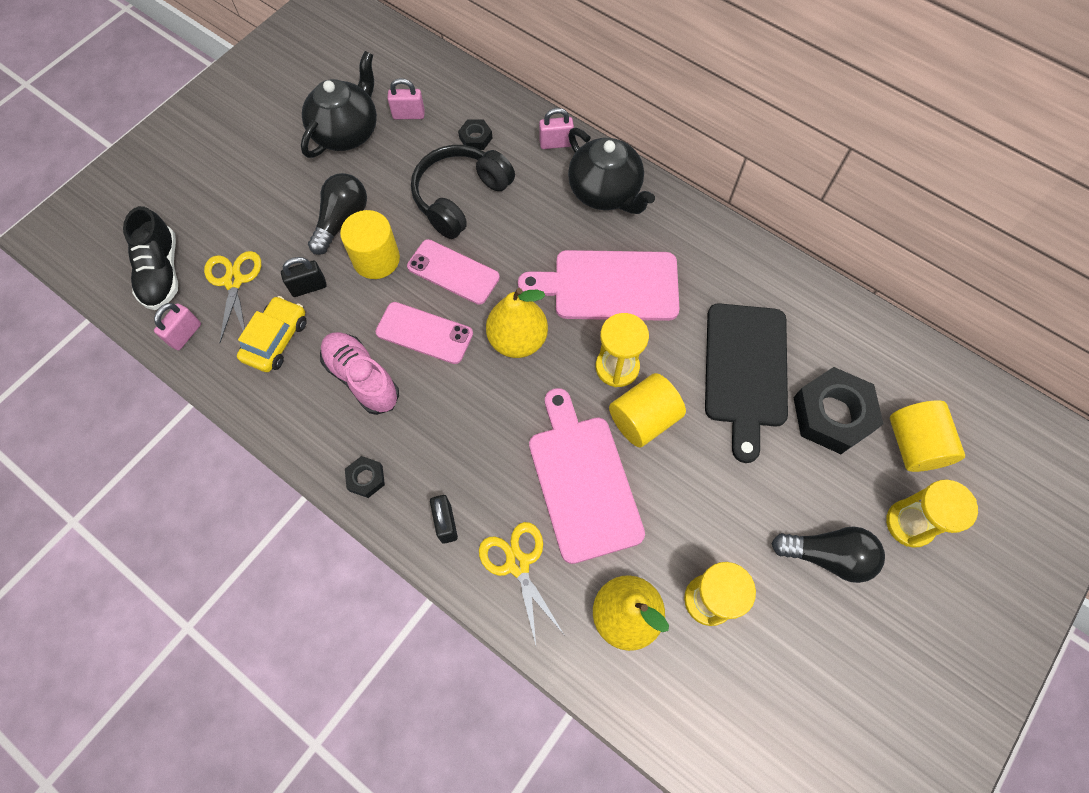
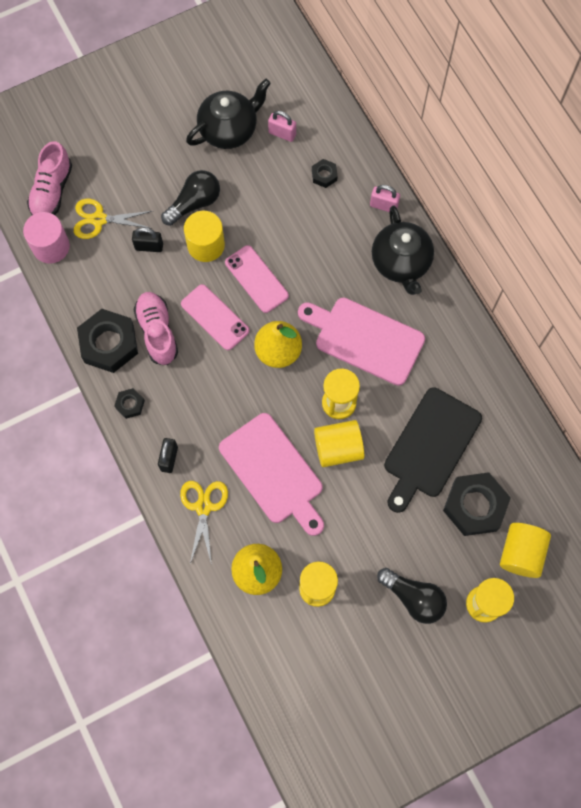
camera: 25 degrees right, 5 degrees up
black shoe [123,206,178,310] -> pink shoe [27,141,72,215]
pink padlock [154,303,201,350] -> pink cylinder [23,212,70,264]
yellow scissors [204,251,261,342] -> yellow scissors turned 105 degrees counterclockwise [74,199,152,239]
yellow car [237,296,307,372] -> none
black headphones [411,145,515,239] -> none
pink cutting board [529,388,645,564] -> pink cutting board turned 135 degrees clockwise [219,413,324,536]
none -> black nut [77,309,138,373]

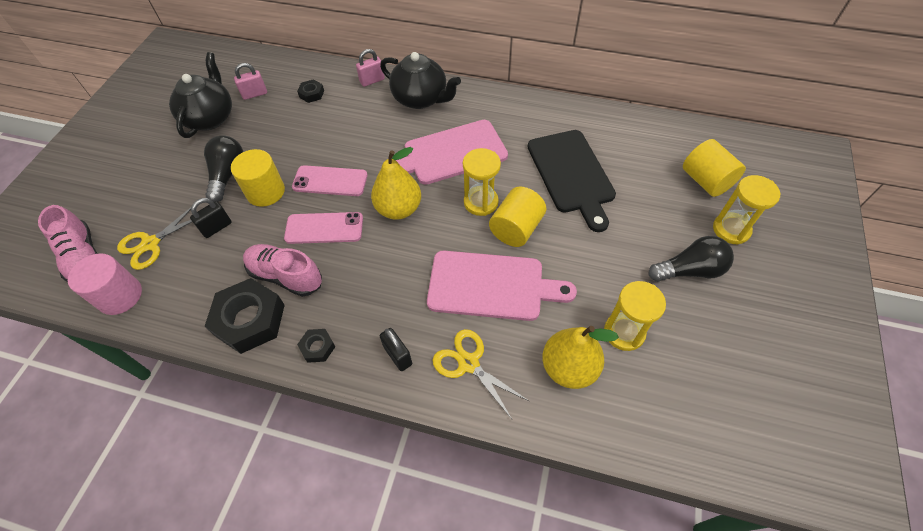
camera: 45 degrees left, 15 degrees down
black nut [443,472,511,536] -> none

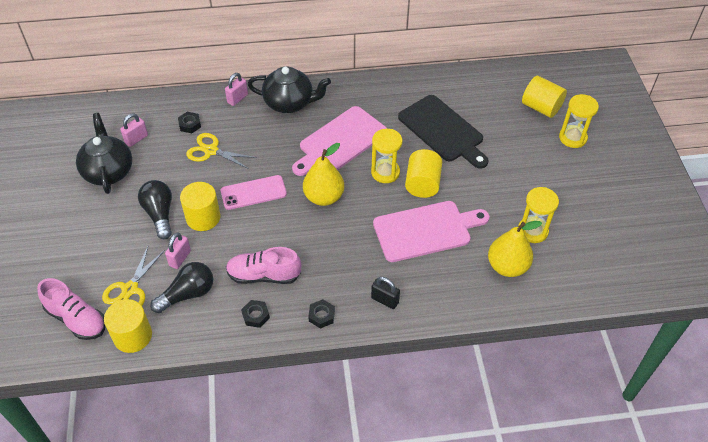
camera: 25 degrees left, 5 degrees down
pink cylinder [68,253,142,315] -> yellow cylinder [104,299,152,353]
black padlock [190,198,232,238] -> pink padlock [165,232,191,269]
black nut [205,278,285,354] -> black nut [241,300,270,328], size x0.47
pink phone [284,212,363,244] -> none
yellow scissors [433,329,529,419] -> yellow scissors moved to [186,133,257,169]
black light bulb [649,236,734,282] -> black light bulb moved to [150,262,213,313]

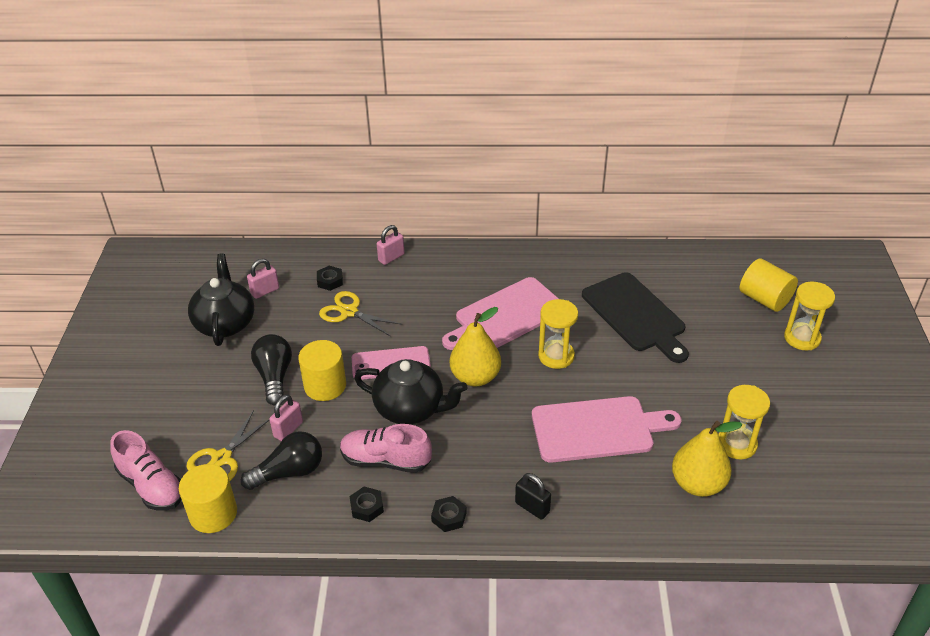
camera: 10 degrees right, 10 degrees down
black teapot [248,67,331,113] -> black teapot moved to [354,359,467,424]
yellow cylinder [405,149,442,198] -> none

